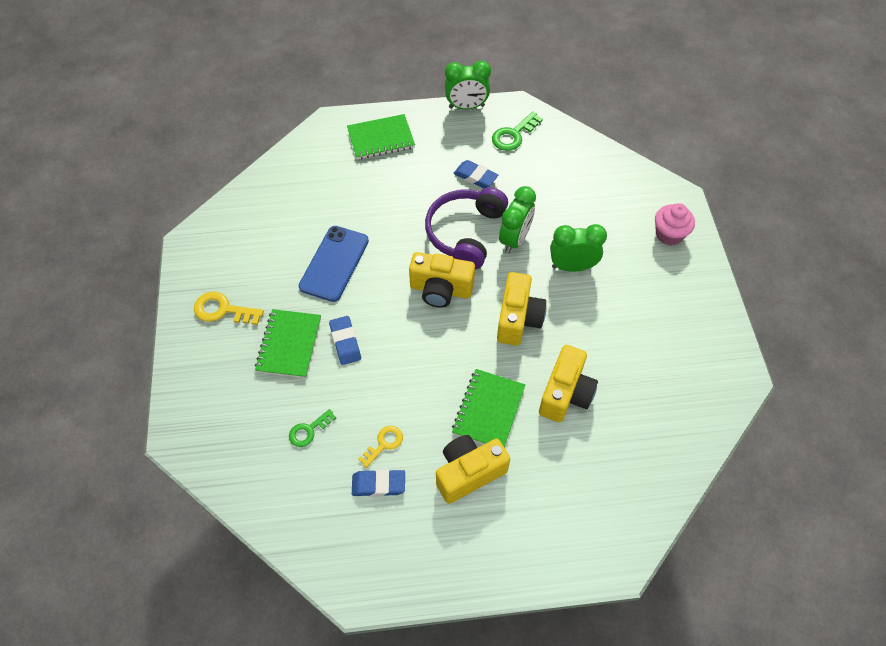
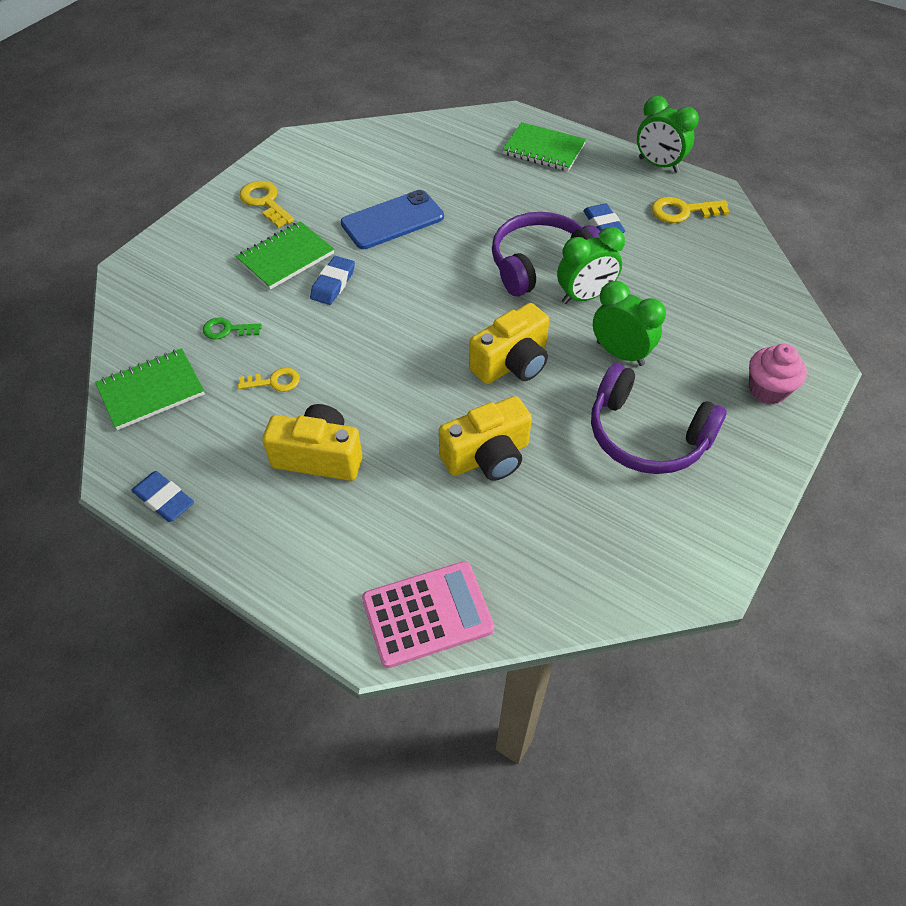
camera: 40 degrees right, 5 degrees down
blue eraser [352,469,405,497] -> blue eraser moved to [131,471,194,522]
yellow camera [409,252,475,308] -> none
green notebook [452,369,525,447] -> green notebook moved to [95,348,205,430]
green key [492,112,543,151] -> yellow key [651,197,730,223]
none -> pink calculator [362,561,494,668]
none -> purple headphones [591,363,727,474]

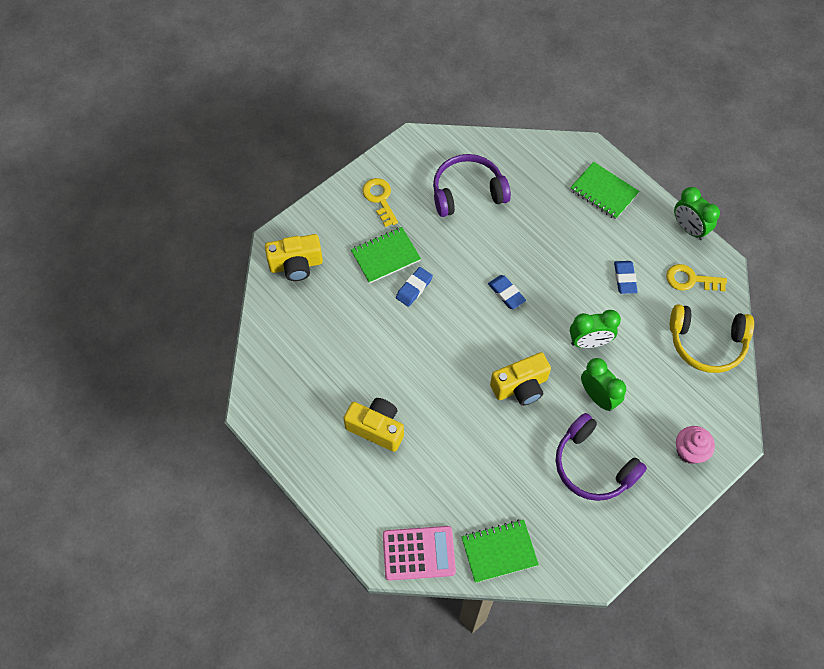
camera: 15 degrees right, 10 degrees up
green notebook [95,348,205,430] -> green notebook moved to [462,520,539,583]
blue eraser [131,471,194,522] -> blue eraser moved to [488,275,526,309]
green key [203,318,262,339] -> none
yellow key [238,368,300,392] -> none
blue phone [341,190,444,249] -> none
yellow camera [439,396,532,481] -> yellow camera moved to [265,234,323,281]
purple headphones [492,212,600,296] -> purple headphones moved to [433,154,511,217]
none -> yellow headphones [670,304,754,373]

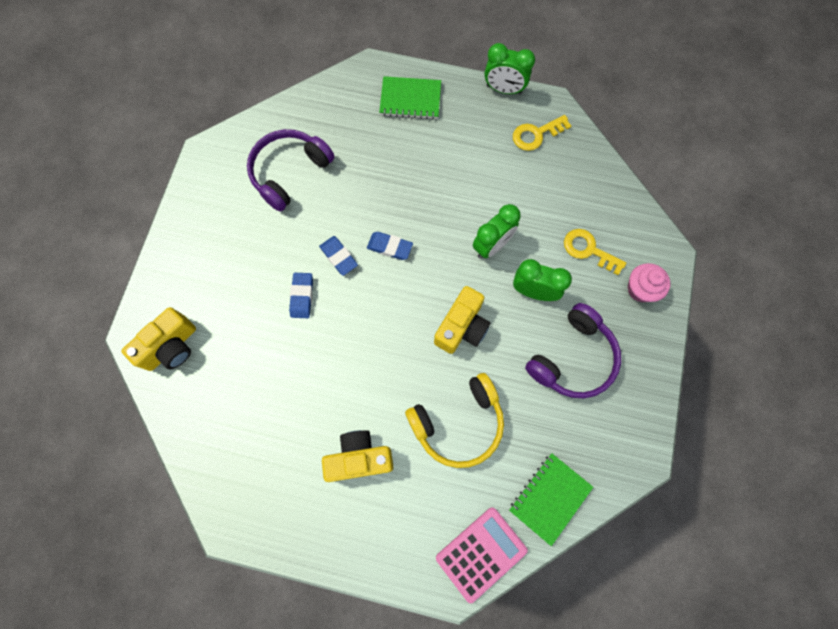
camera: 35 degrees left, 10 degrees up
green notebook [351,227,421,284] -> none
yellow key [362,178,398,227] -> yellow key moved to [564,229,626,275]
purple headphones [556,413,647,501] -> purple headphones turned 60 degrees counterclockwise [525,303,621,398]
blue eraser [614,261,638,294] -> blue eraser moved to [319,236,358,276]
yellow headphones [670,304,754,373] -> yellow headphones moved to [405,373,504,468]

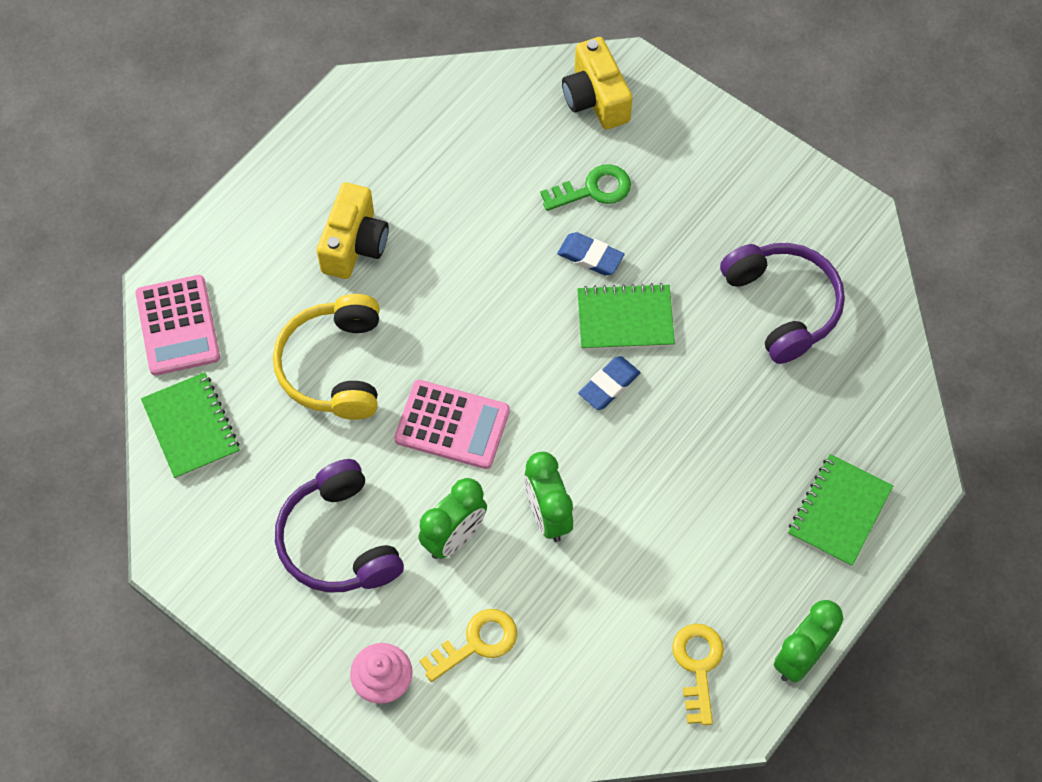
camera: 115 degrees right, 10 degrees down
blue eraser [319,236,358,276] -> green notebook [577,283,675,350]
yellow camera [434,286,490,354] -> pink calculator [394,380,510,469]
none -> green key [540,164,631,211]

